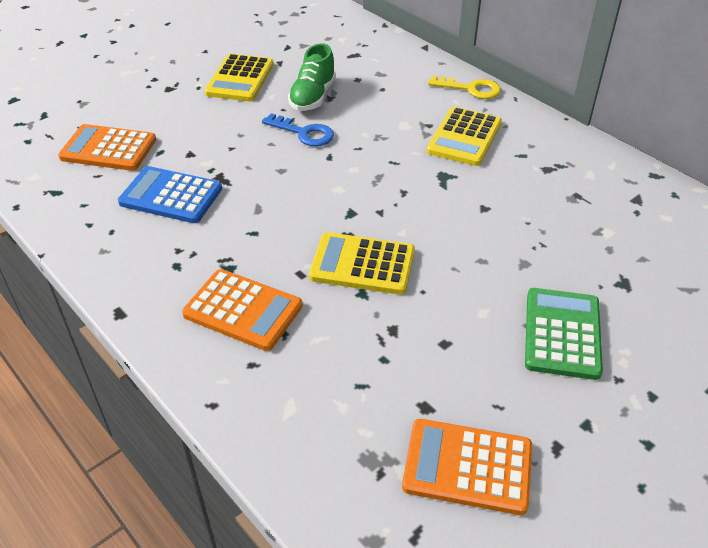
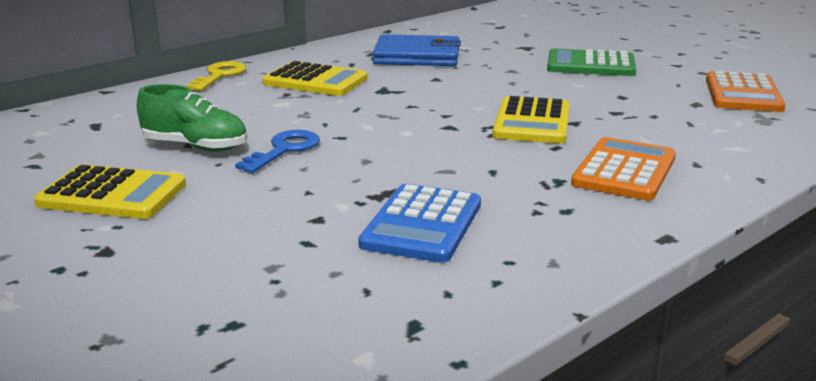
camera: 90 degrees left, 20 degrees down
orange calculator [58,124,156,171] -> none
none -> blue wallet [373,34,461,66]

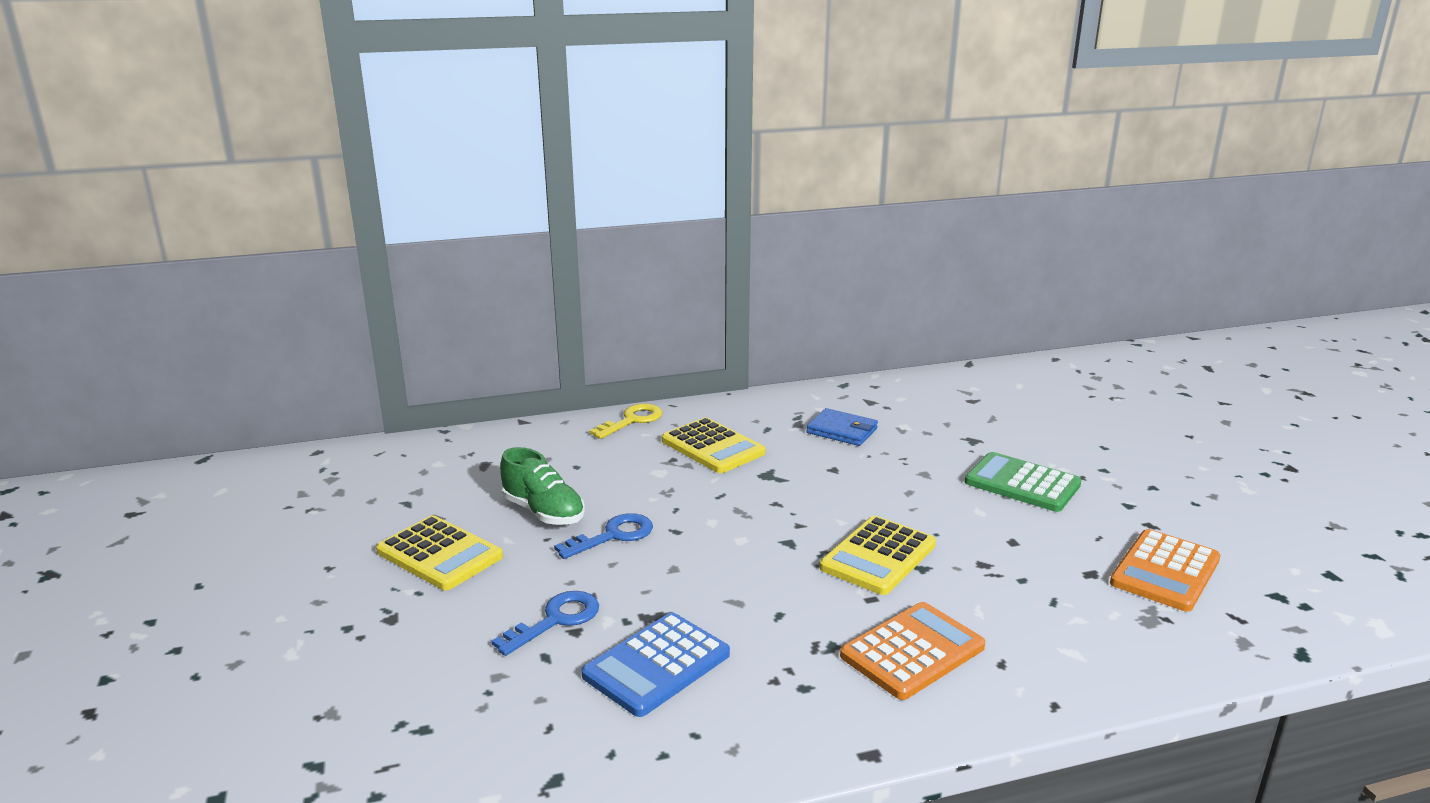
camera: 25 degrees right, 0 degrees up
blue wallet [373,34,461,66] -> blue wallet [806,408,878,446], size x0.65
none -> blue key [491,591,599,656]

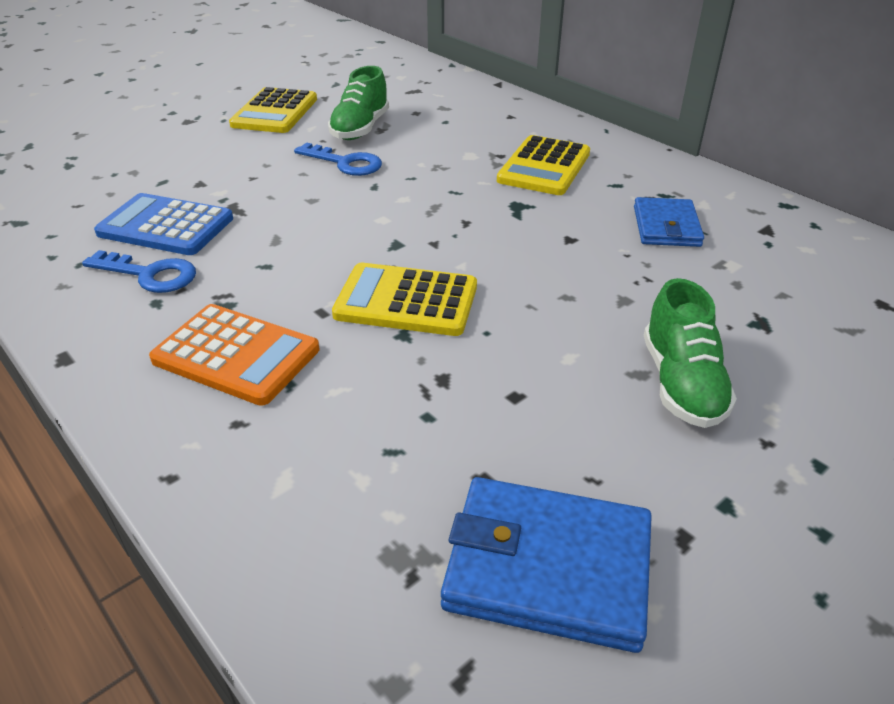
camera: 65 degrees right, 15 degrees up
blue key [491,591,599,656] -> blue key moved to [82,250,196,293]
yellow key [589,403,662,439] -> none
green calculator [965,452,1081,512] -> green shoe [644,278,737,428]
orange calculator [1110,529,1221,612] -> blue wallet [441,477,652,653]

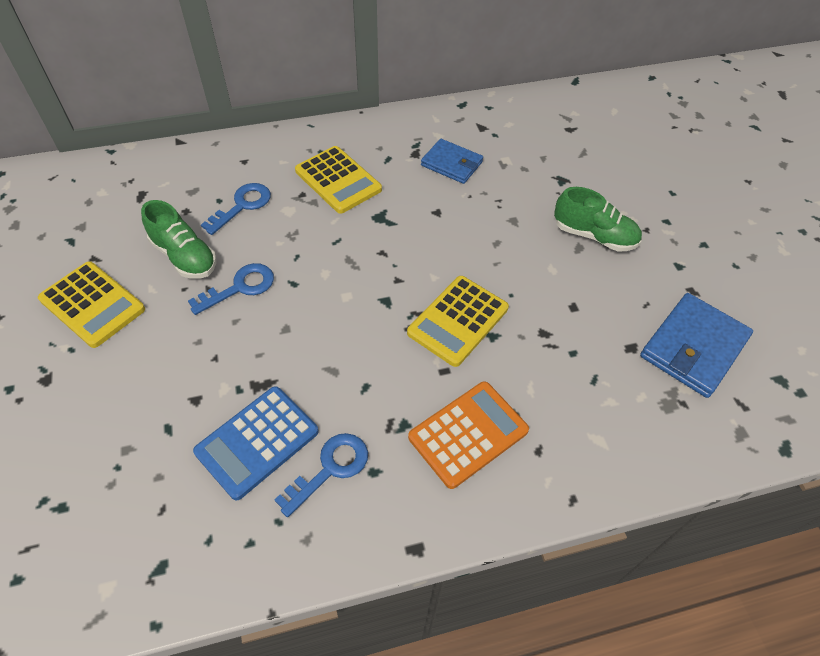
camera: 65 degrees left, 15 degrees up
none -> blue key [201,183,271,235]

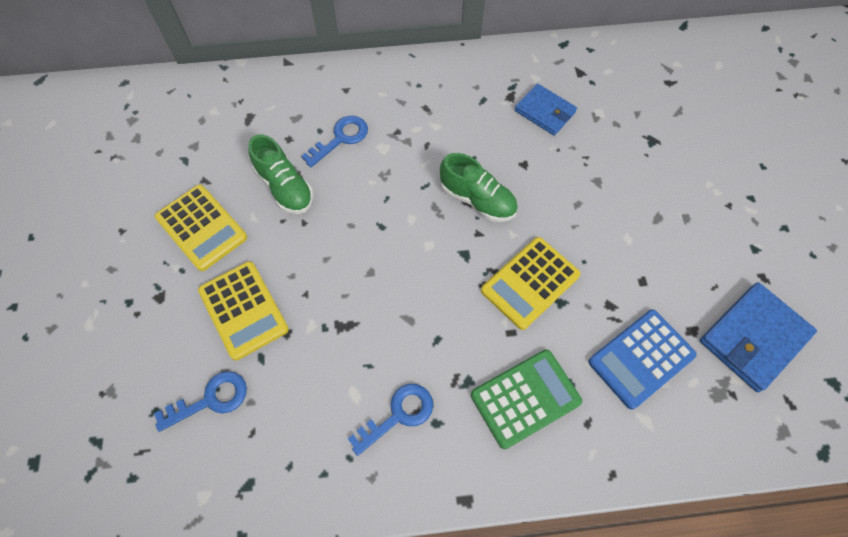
camera: 10 degrees right, 10 degrees up
blue key [188,263,274,315] -> blue key moved to [154,371,247,432]
blue calculator [193,386,319,501] -> blue calculator moved to [588,310,697,410]
yellow calculator [295,146,382,214] -> yellow calculator moved to [198,261,289,360]
orange calculator [408,381,529,489] -> green calculator [471,349,582,449]
green shoe [554,187,642,251] -> green shoe moved to [440,153,518,222]

